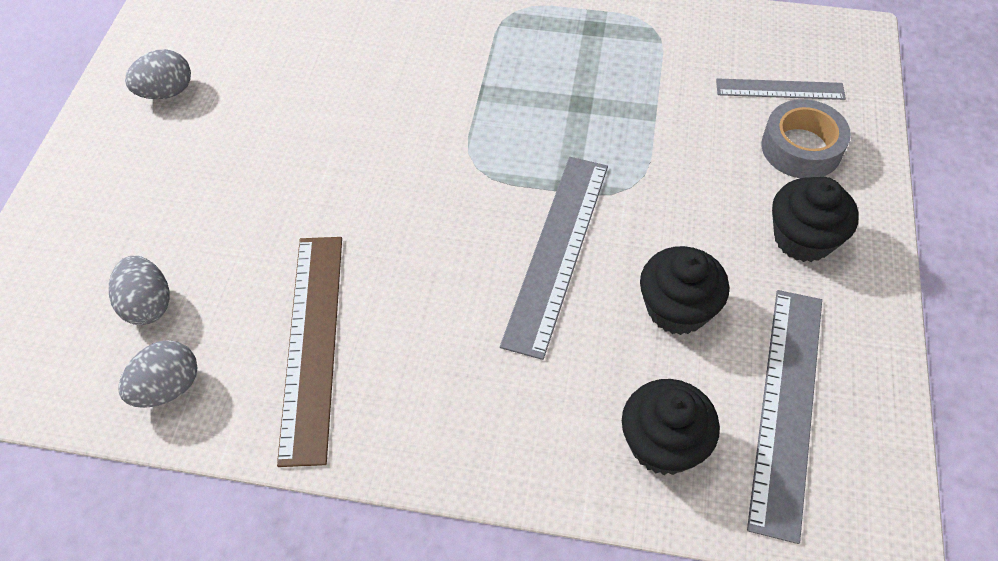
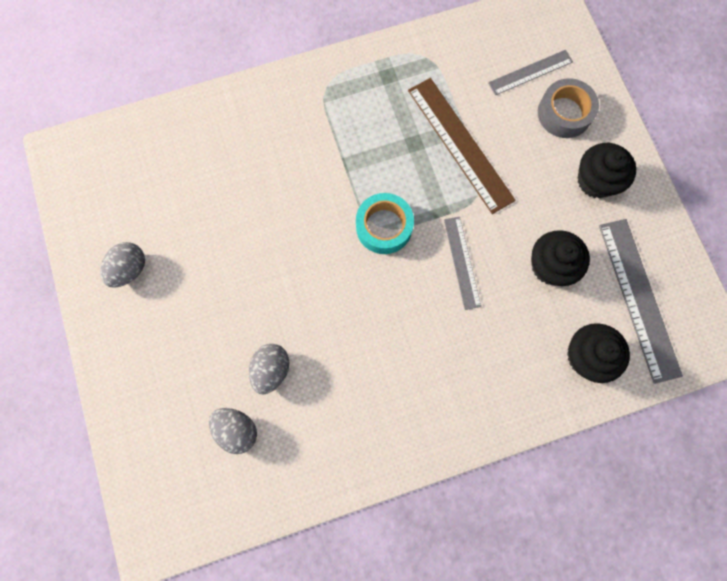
camera: 30 degrees left, 20 degrees up
grey egg [118,340,197,408] -> grey egg moved to [249,344,289,395]
brown ruler [277,237,342,467] -> brown ruler moved to [408,78,516,214]
grey ruler [500,157,608,360] -> grey ruler [444,217,481,310], size x0.58
none -> turquoise tape [356,193,414,254]

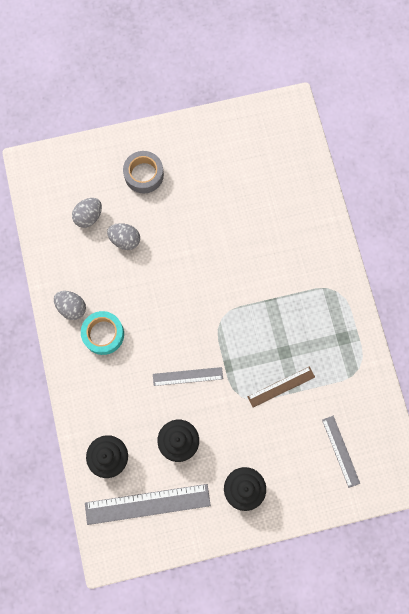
camera: 95 degrees right, 0 degrees up
grey egg [100,242,145,288] -> grey egg moved to [54,291,86,320]
turquoise tape [356,193,414,254] -> turquoise tape moved to [81,311,124,355]
brown ruler [408,78,516,214] -> brown ruler [248,366,315,408], size x0.58
grey tape [538,78,599,138] -> grey tape moved to [123,151,164,194]

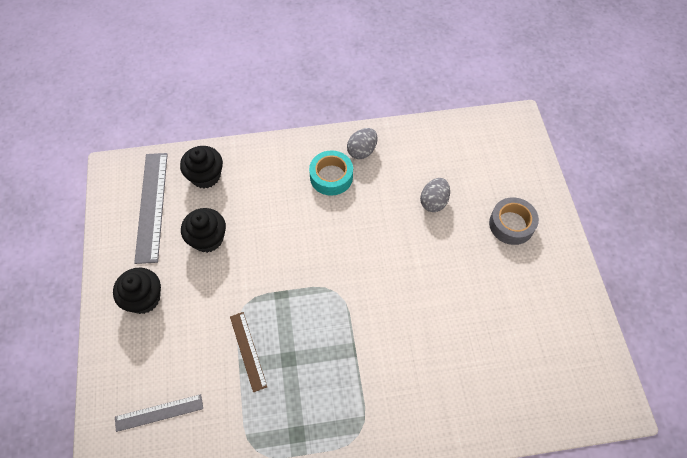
camera: 95 degrees right, 15 degrees down
grey egg [72,198,102,228] -> none
grey ruler [153,367,223,386] -> none

